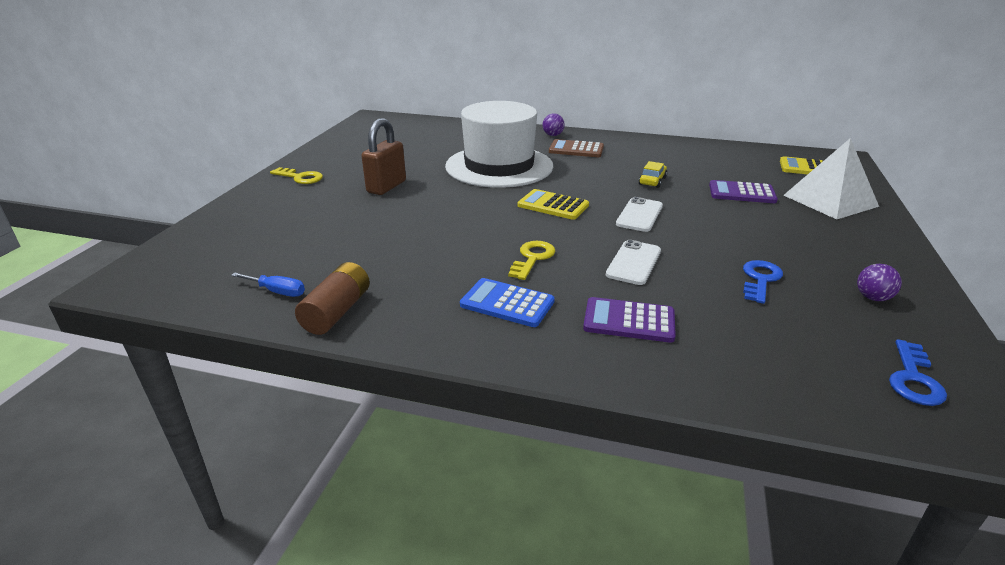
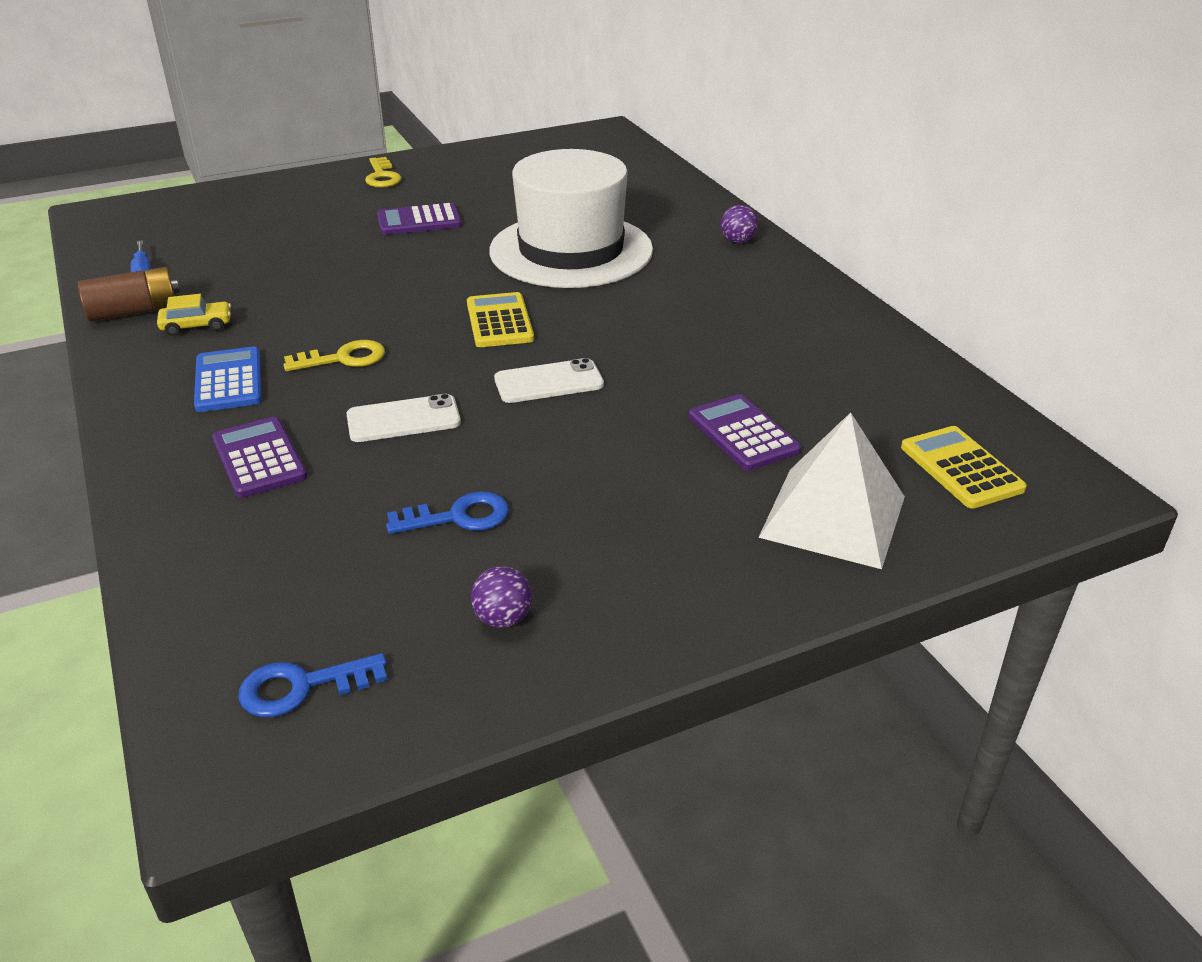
camera: 50 degrees right, 5 degrees up
brown padlock [362,118,406,195] -> purple calculator [377,203,462,235]
brown calculator [549,139,604,157] -> none
yellow car [639,161,667,188] -> yellow car moved to [157,294,231,336]

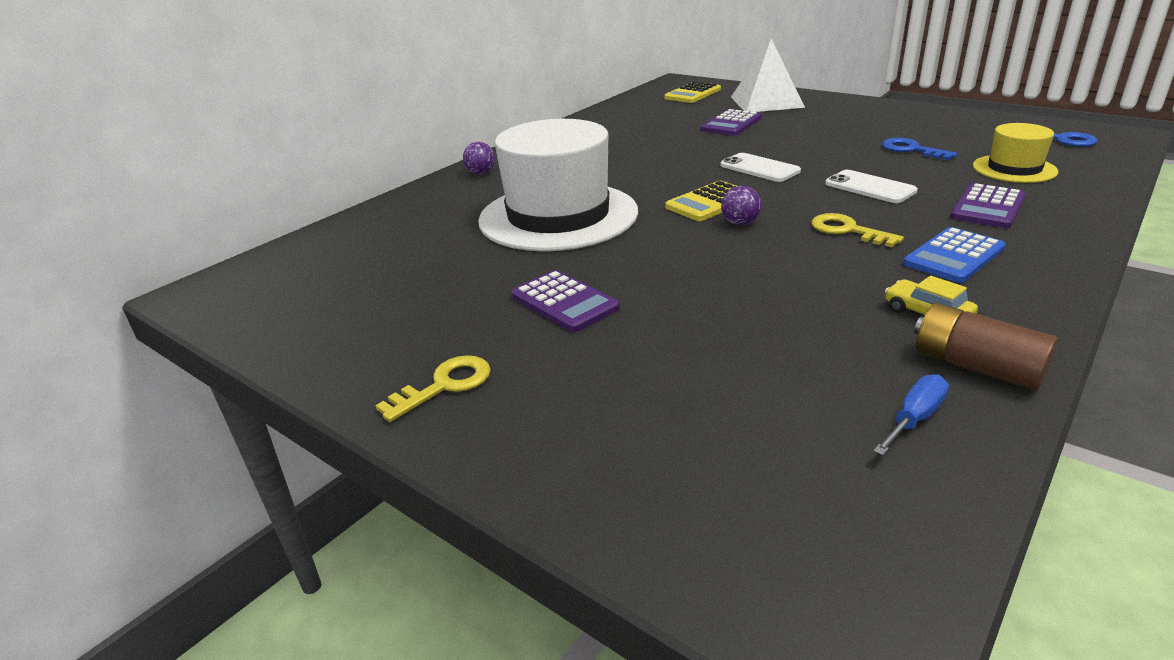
camera: 115 degrees left, 5 degrees down
purple ball [471,566,532,628] -> purple ball moved to [721,186,761,226]
none -> yellow hat [973,123,1058,183]

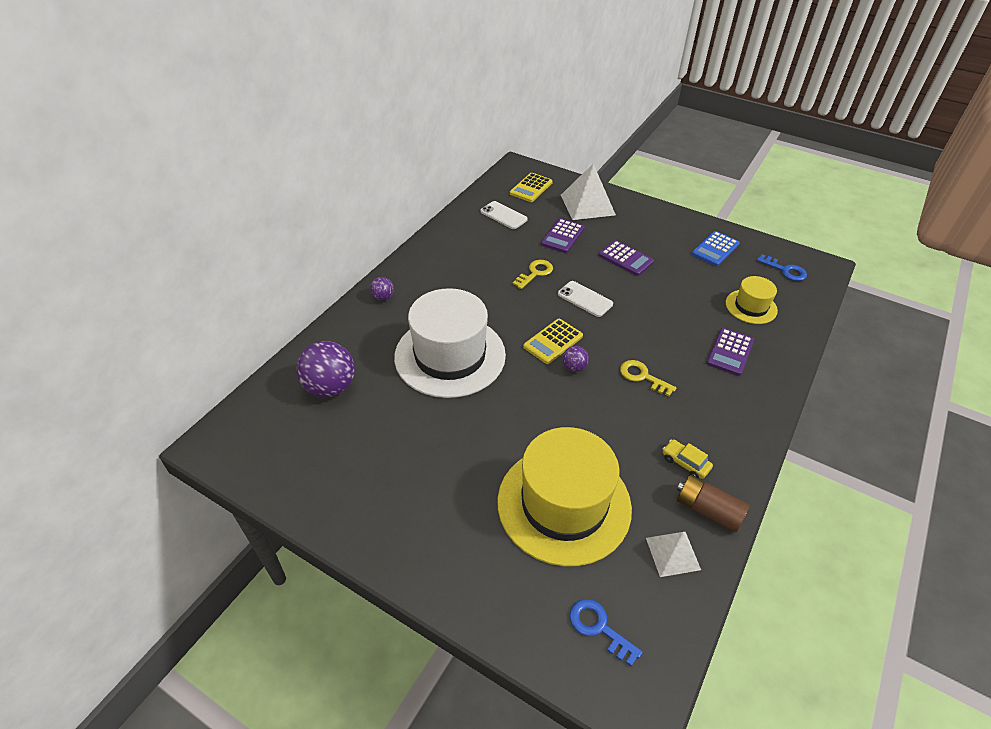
camera: 10 degrees left, 15 degrees up
yellow key [375,355,491,422] -> yellow key moved to [513,260,553,289]
purple calculator [511,270,620,332] -> purple calculator moved to [598,240,654,276]
white phone [825,170,918,203] -> white phone moved to [480,201,528,229]
blue screwdriver [873,374,949,456] -> white pyramid [646,532,701,577]
blue key [882,138,958,160] -> blue key moved to [570,599,643,666]
blue calculator [903,227,1006,283] -> blue calculator moved to [692,231,740,266]
none -> purple ball [297,341,355,397]
none -> yellow hat [497,427,632,567]

